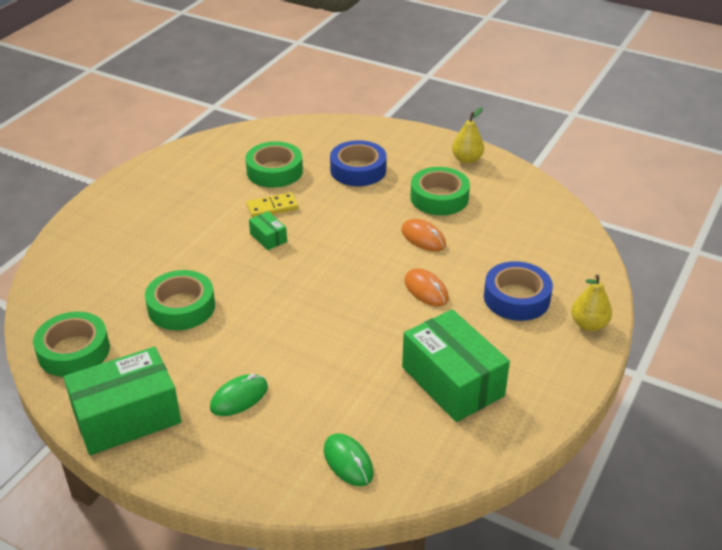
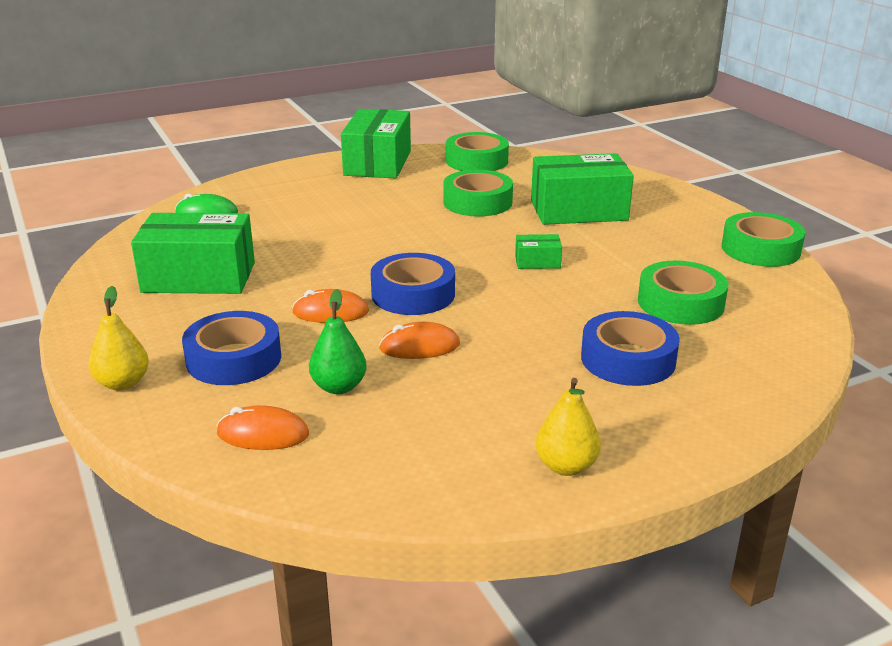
camera: 125 degrees right, 10 degrees down
green mouse [210,374,268,416] -> none
yellow domino [246,193,298,218] -> none
green tape [411,167,470,215] -> green tape moved to [722,212,805,267]
none -> orange mouse [216,405,309,450]
none -> green pear [309,289,367,394]
none -> blue tape [371,253,455,315]
none -> green box [531,153,634,225]

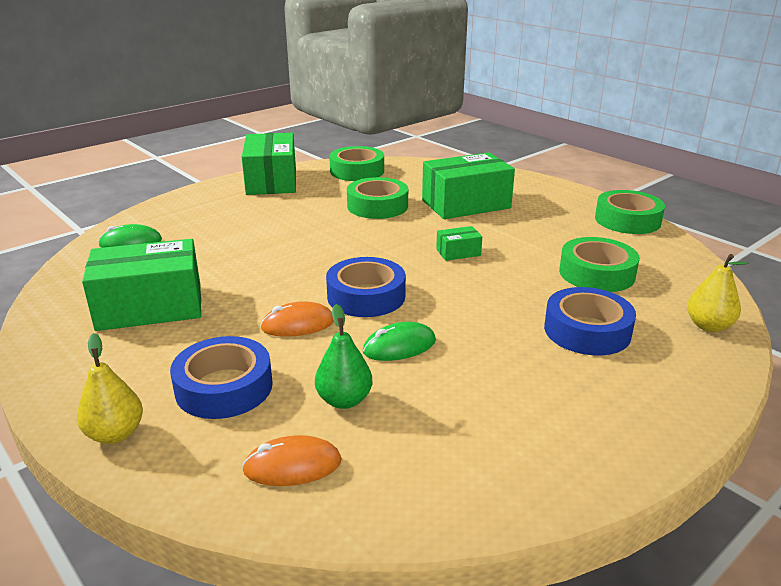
camera: 15 degrees left, 0 degrees up
orange mouse [379,322,460,359] -> green mouse [363,322,436,361]
yellow pear [535,378,601,476] -> yellow pear moved to [687,254,748,332]

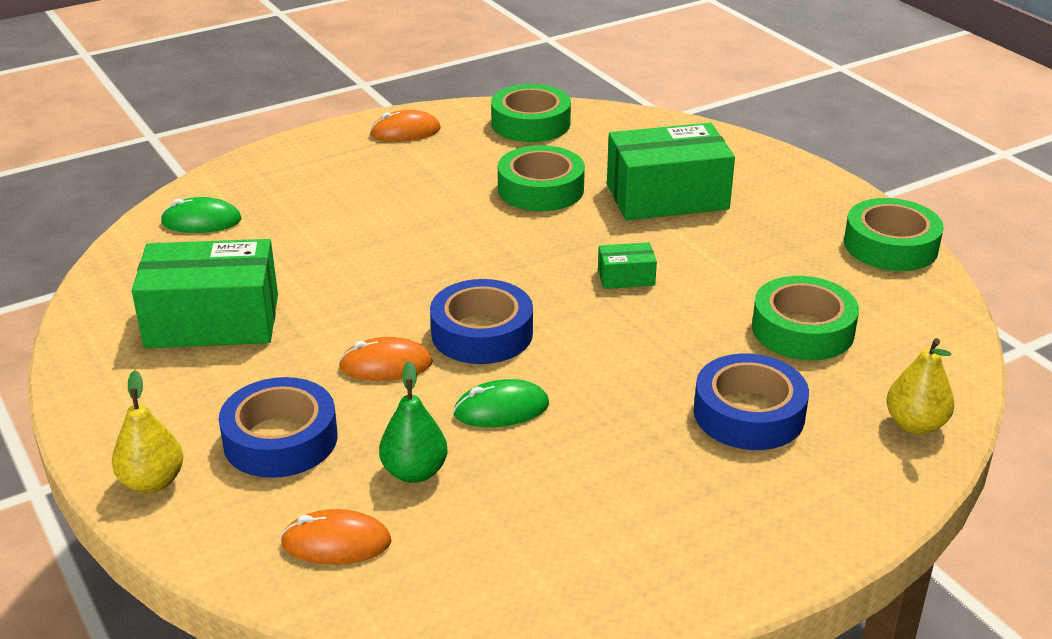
camera: 10 degrees right, 5 degrees up
green box [242,133,296,195] -> orange mouse [370,110,441,142]

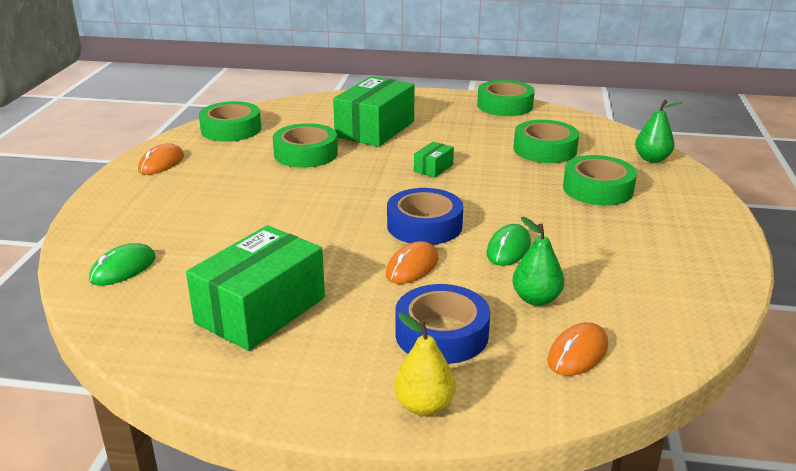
camera: 50 degrees left, 5 degrees down
blue tape [694,354,809,450] -> green tape [563,155,637,205]
yellow pear [886,338,954,434] -> green pear [635,100,682,163]

